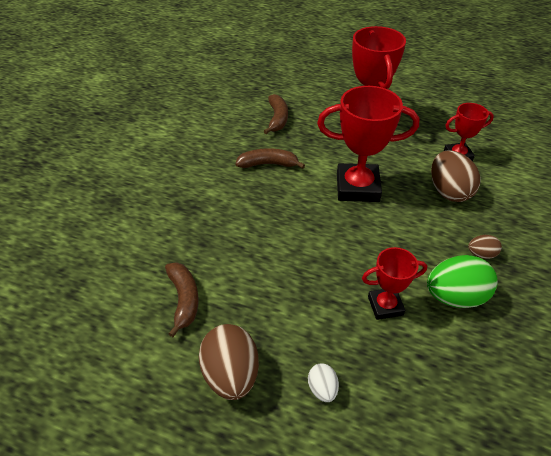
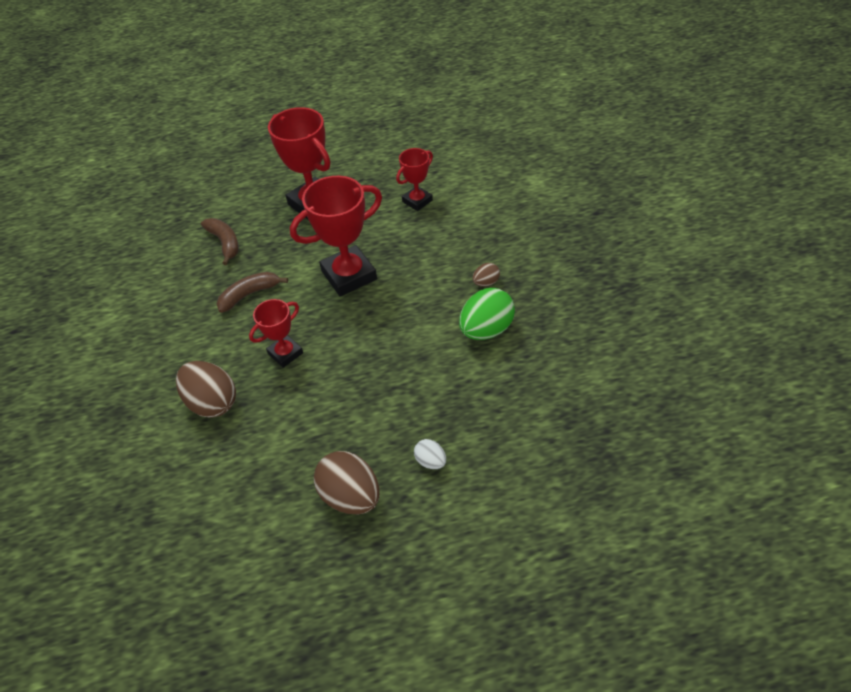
camera: 30 degrees left, 5 degrees up
brown banana [165,262,199,337] -> none
red trophy [362,247,427,320] -> red trophy moved to [249,299,303,368]
brown egg [431,151,480,202] -> brown egg moved to [176,361,236,418]

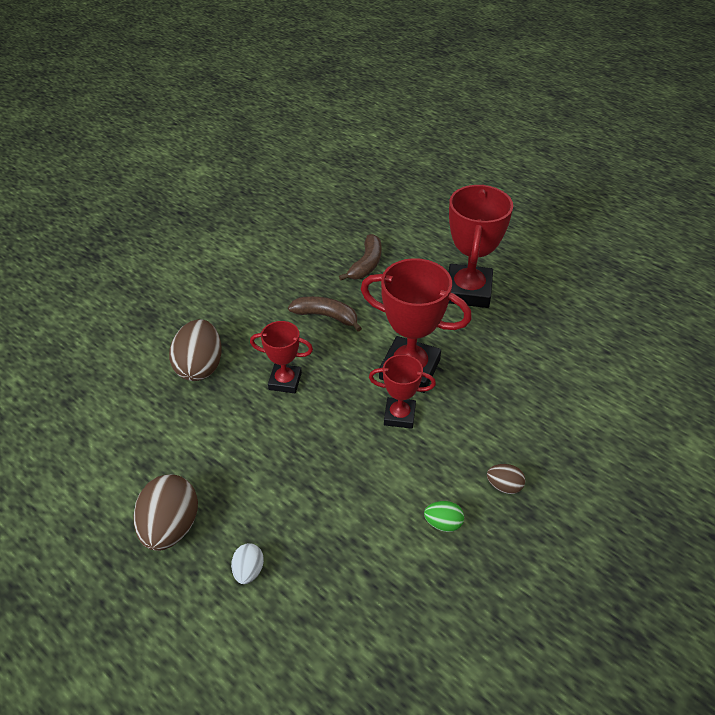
camera: 50 degrees right, 5 degrees down
red trophy [396,148,433,211] -> red trophy moved to [369,355,436,429]
green egg [459,288,515,340] -> green egg [424,501,464,532], size x0.51

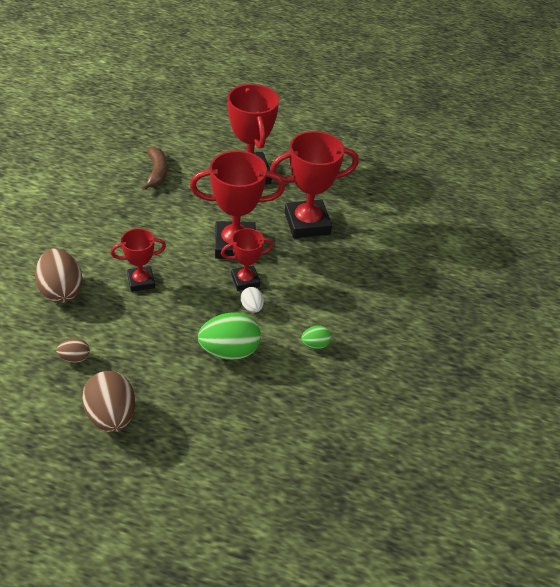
camera: 30 degrees left, 0 degrees up
white egg [231,543,264,584] -> white egg moved to [241,287,264,313]
brown banana [288,296,362,332] -> none
brown egg [487,464,526,494] -> brown egg moved to [56,339,90,363]
none -> green egg [198,312,261,360]
none -> red trophy [270,131,359,238]

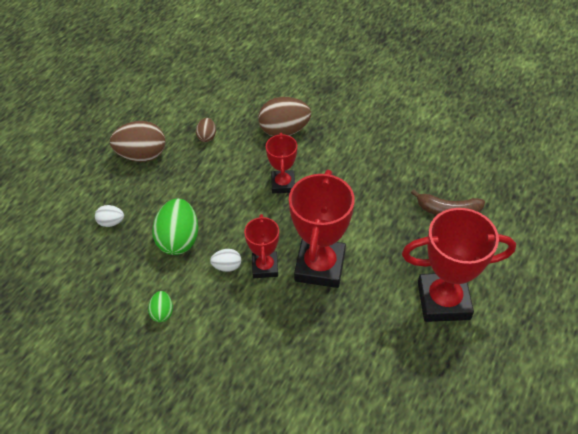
camera: 110 degrees right, 5 degrees up
red trophy [270,131,359,238] -> none
none -> white egg [95,205,124,227]

